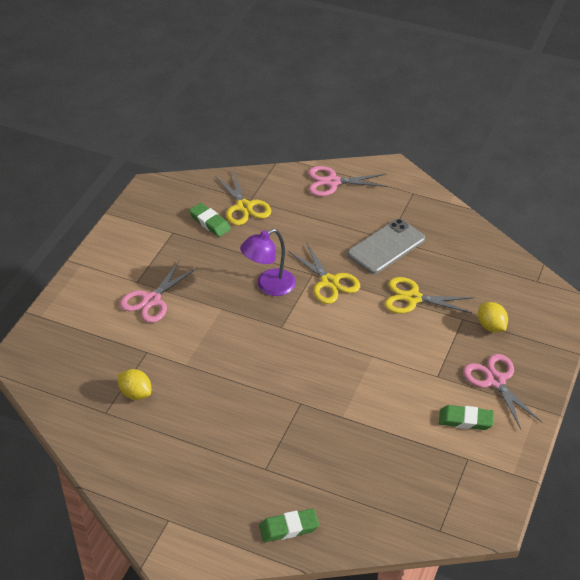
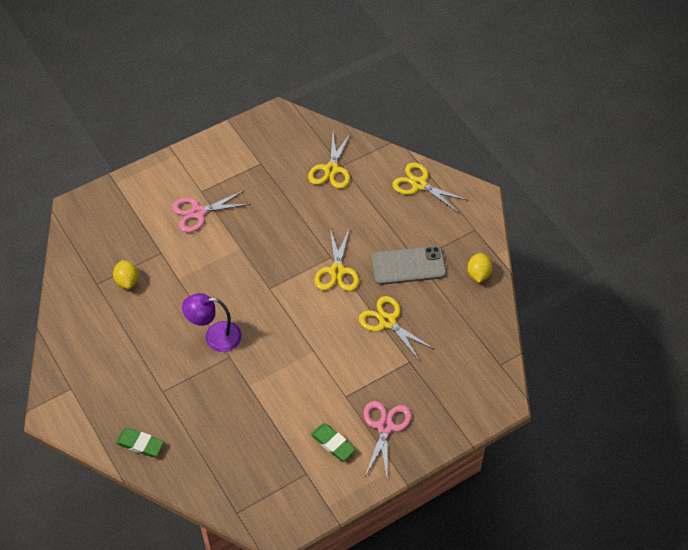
camera: 35 degrees right, 10 degrees up
green eraser [189,203,231,237] -> none
purple lamp [240,229,296,296] -> purple lamp moved to [182,293,242,352]
pink scissors [308,166,388,196] -> yellow scissors [392,163,467,212]
yellow lemon [478,302,508,332] -> yellow lemon moved to [467,253,492,283]

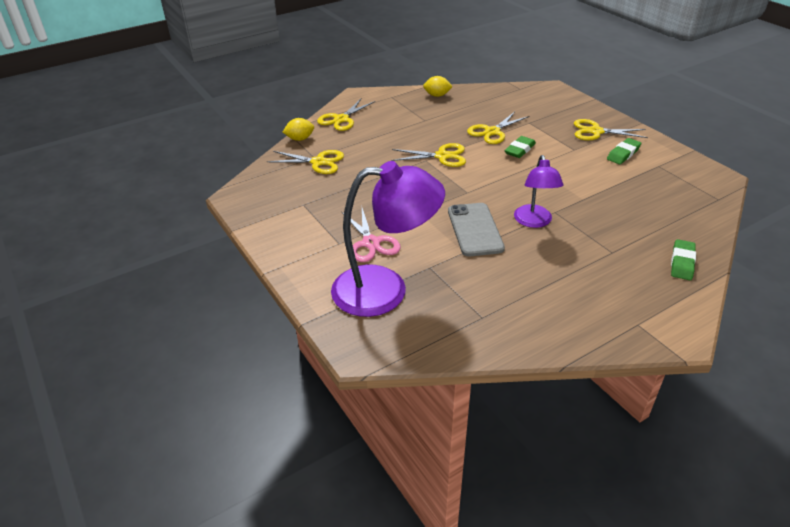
camera: 90 degrees left, 15 degrees down
yellow lemon [113,260,138,289] -> yellow lemon moved to [283,118,314,141]
pink scissors [364,401,412,477] -> yellow scissors [574,119,648,141]
grey phone [371,246,446,285] -> grey phone moved to [448,203,505,257]
none -> purple lamp [331,161,445,317]
none -> green eraser [505,136,536,158]

